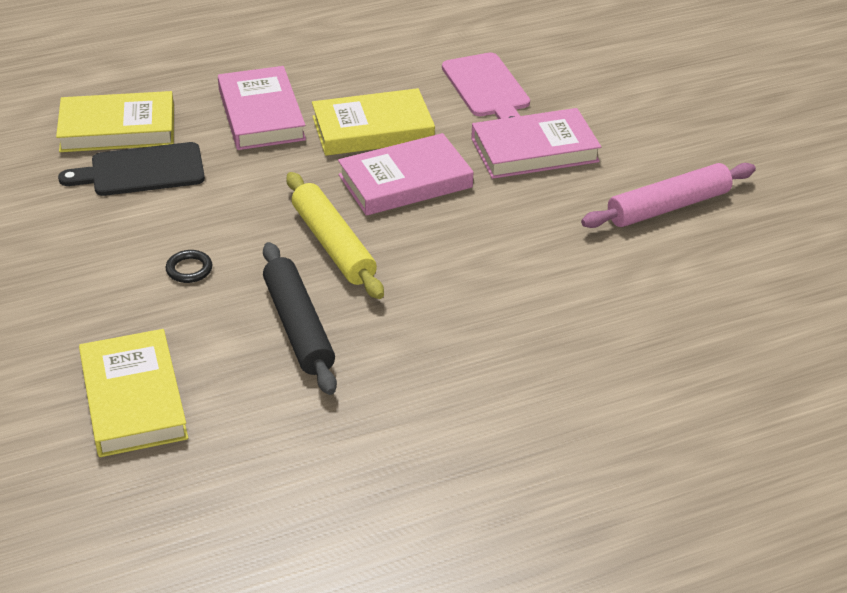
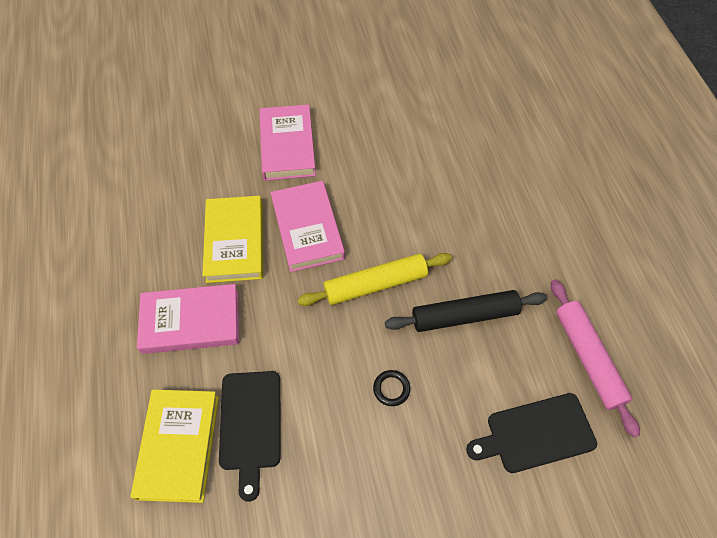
camera: 80 degrees left, 20 degrees up
yellow book [79,329,188,457] -> black cutting board [466,393,597,473]
pink cutting board [442,52,530,119] -> none
pink rolling pin [581,163,756,228] -> pink rolling pin moved to [551,279,640,437]

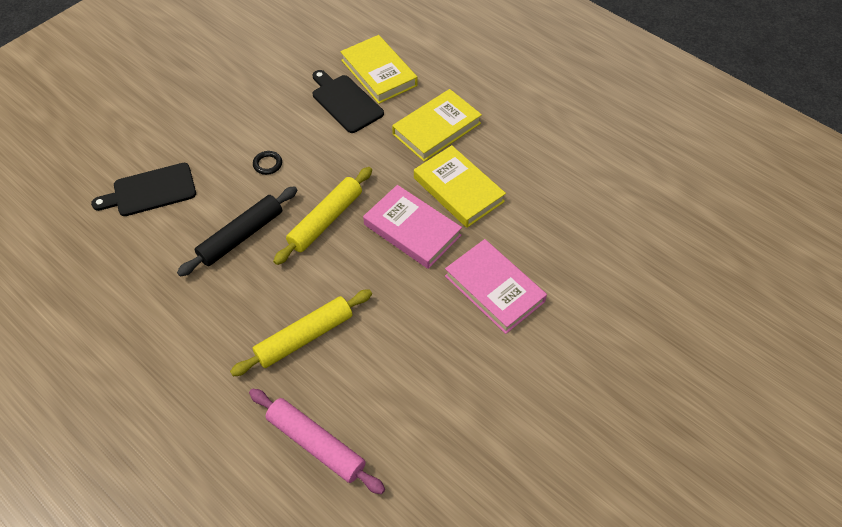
camera: 145 degrees right, 5 degrees down
pink book [137,284,239,354] -> yellow book [392,89,482,162]
black cutting board [466,393,597,473] -> black cutting board turned 150 degrees counterclockwise [91,163,196,216]
pink rolling pin [551,279,640,437] -> pink rolling pin moved to [249,388,385,494]
none -> yellow rolling pin [230,289,372,376]

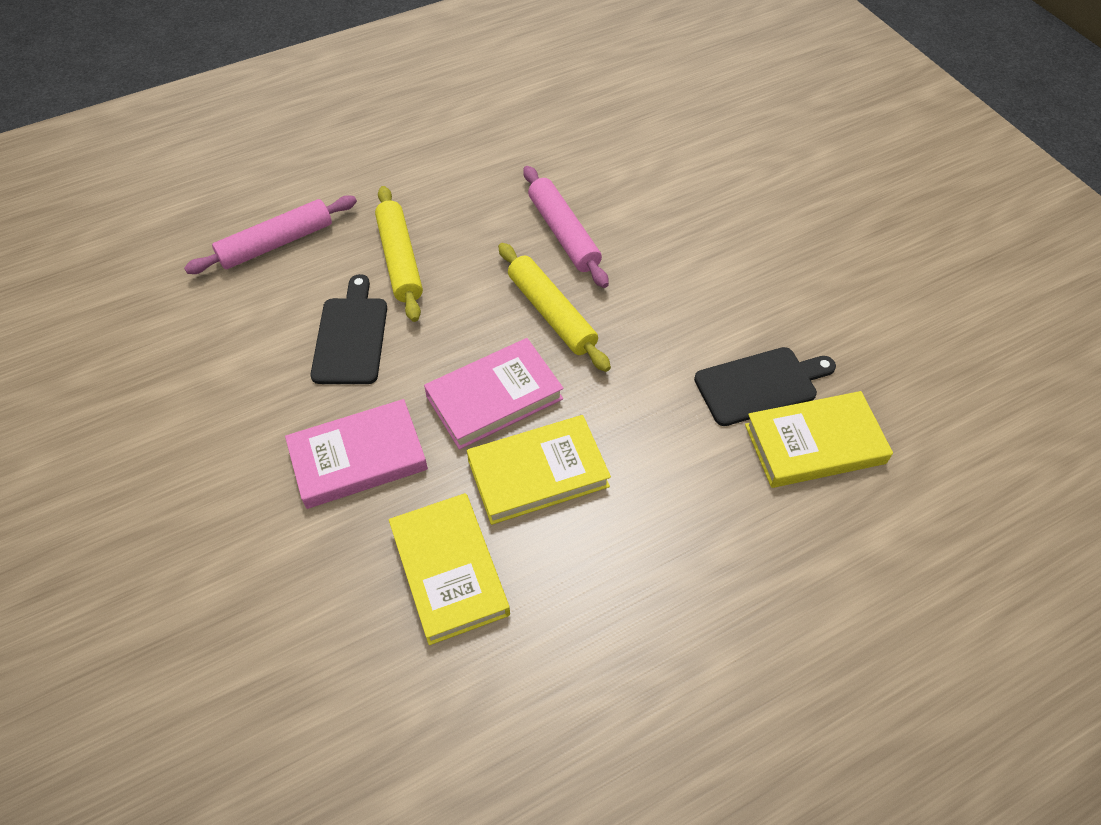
camera: 110 degrees right, 0 degrees up
black cutting board [91,163,196,216] -> black cutting board moved to [311,274,387,384]
black rolling pin [177,186,297,277] -> pink rolling pin [523,166,609,288]
black ring [253,151,282,175] -> none
yellow book [392,89,482,162] -> yellow book moved to [389,493,510,645]

